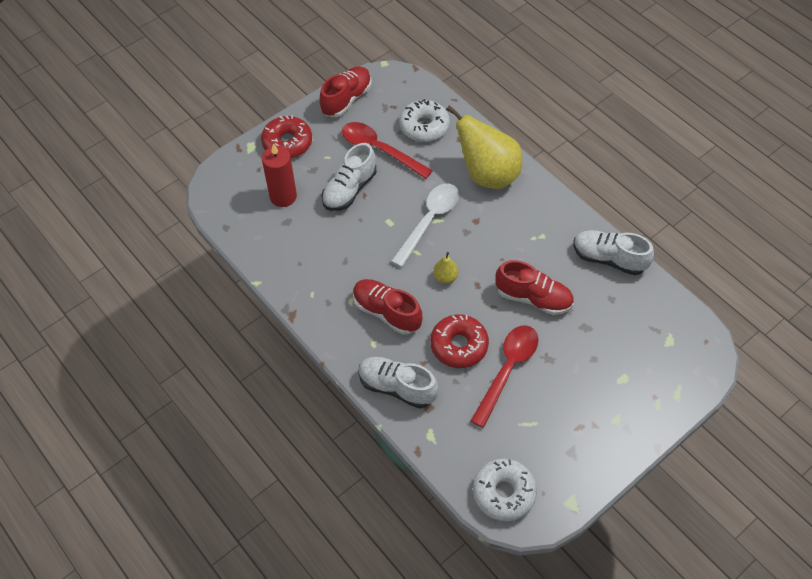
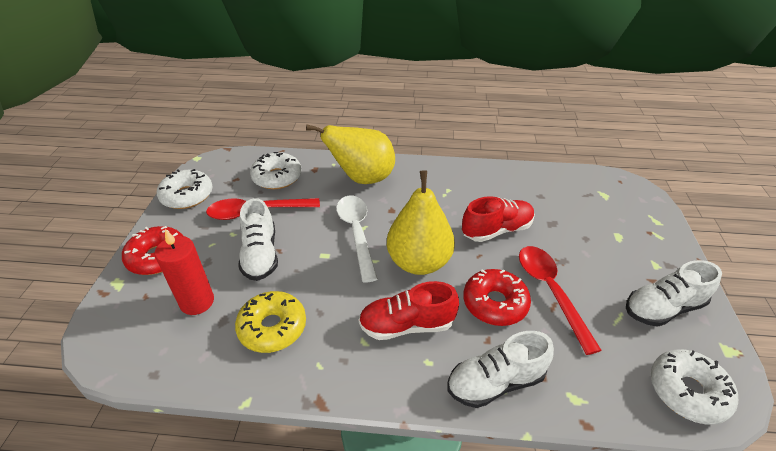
camera: 45 degrees left, 15 degrees down
red shoe [319,66,372,117] -> white donut [157,169,213,209]
yellow pear [433,252,458,284] -> yellow pear [387,170,455,275], size x2.40
white shoe [573,230,654,275] -> white shoe moved to [626,260,722,327]
none -> yellow donut [235,291,306,353]

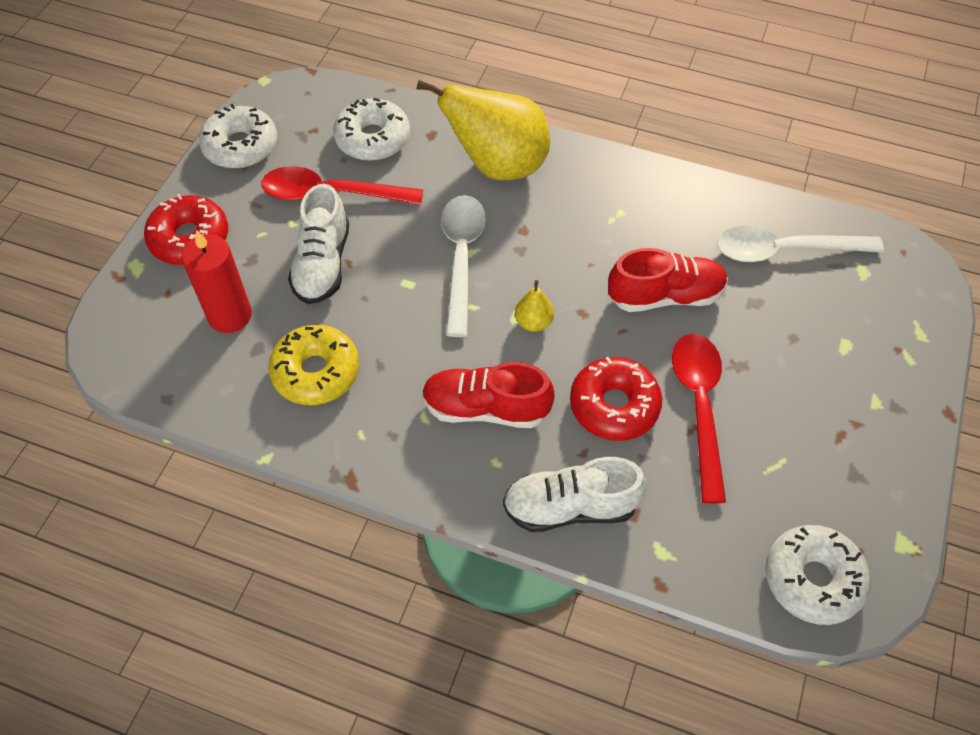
camera: 15 degrees right, 15 degrees up
yellow pear [387,170,455,275] -> yellow pear [515,280,554,332], size x0.42
white shoe [626,260,722,327] -> none
none -> white spoon [717,226,884,262]

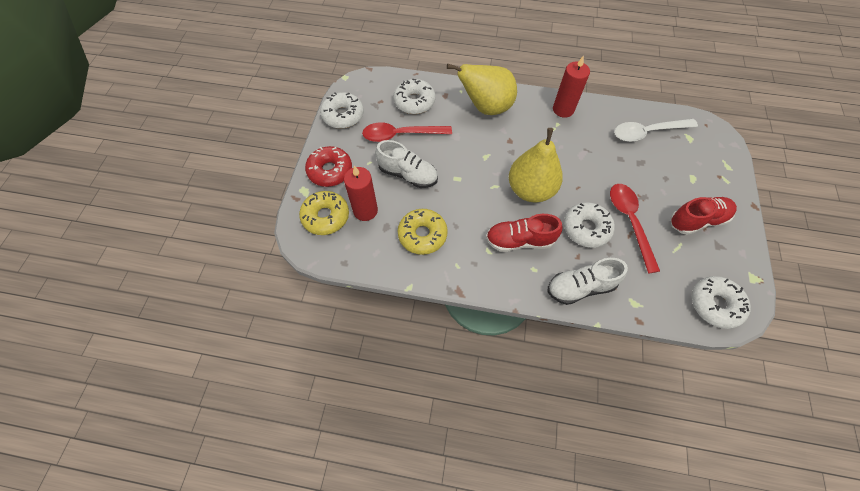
camera: 10 degrees left, 5 degrees up
white shoe [288,184,349,304] -> white shoe turned 60 degrees counterclockwise [375,140,438,188]
white spoon [441,195,486,337] -> none
yellow pear [515,280,554,332] -> yellow pear [509,128,563,202], size x2.40
red donut [570,357,662,441] -> white donut [564,202,615,248]
red shoe [608,248,728,312] -> red shoe moved to [670,197,737,235]
none -> yellow donut [299,191,349,235]
none -> red candle [553,55,590,118]

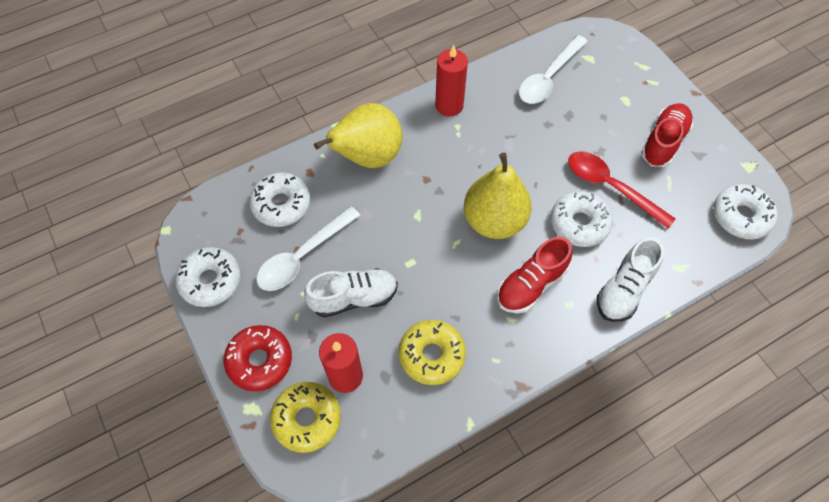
camera: 40 degrees left, 0 degrees up
red spoon [362,122,452,142] -> white spoon [256,206,360,291]

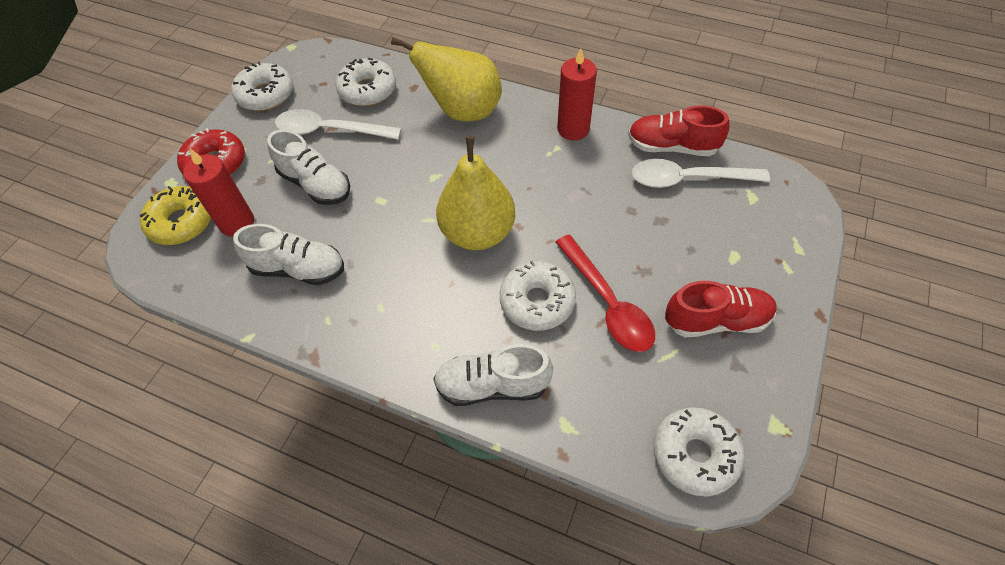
camera: 55 degrees right, 5 degrees down
yellow donut [399,320,466,385] -> white shoe [233,224,344,285]
red shoe [497,236,573,313] -> red shoe moved to [628,105,729,156]
red spoon [568,151,676,228] -> red spoon turned 150 degrees clockwise [556,235,655,352]

